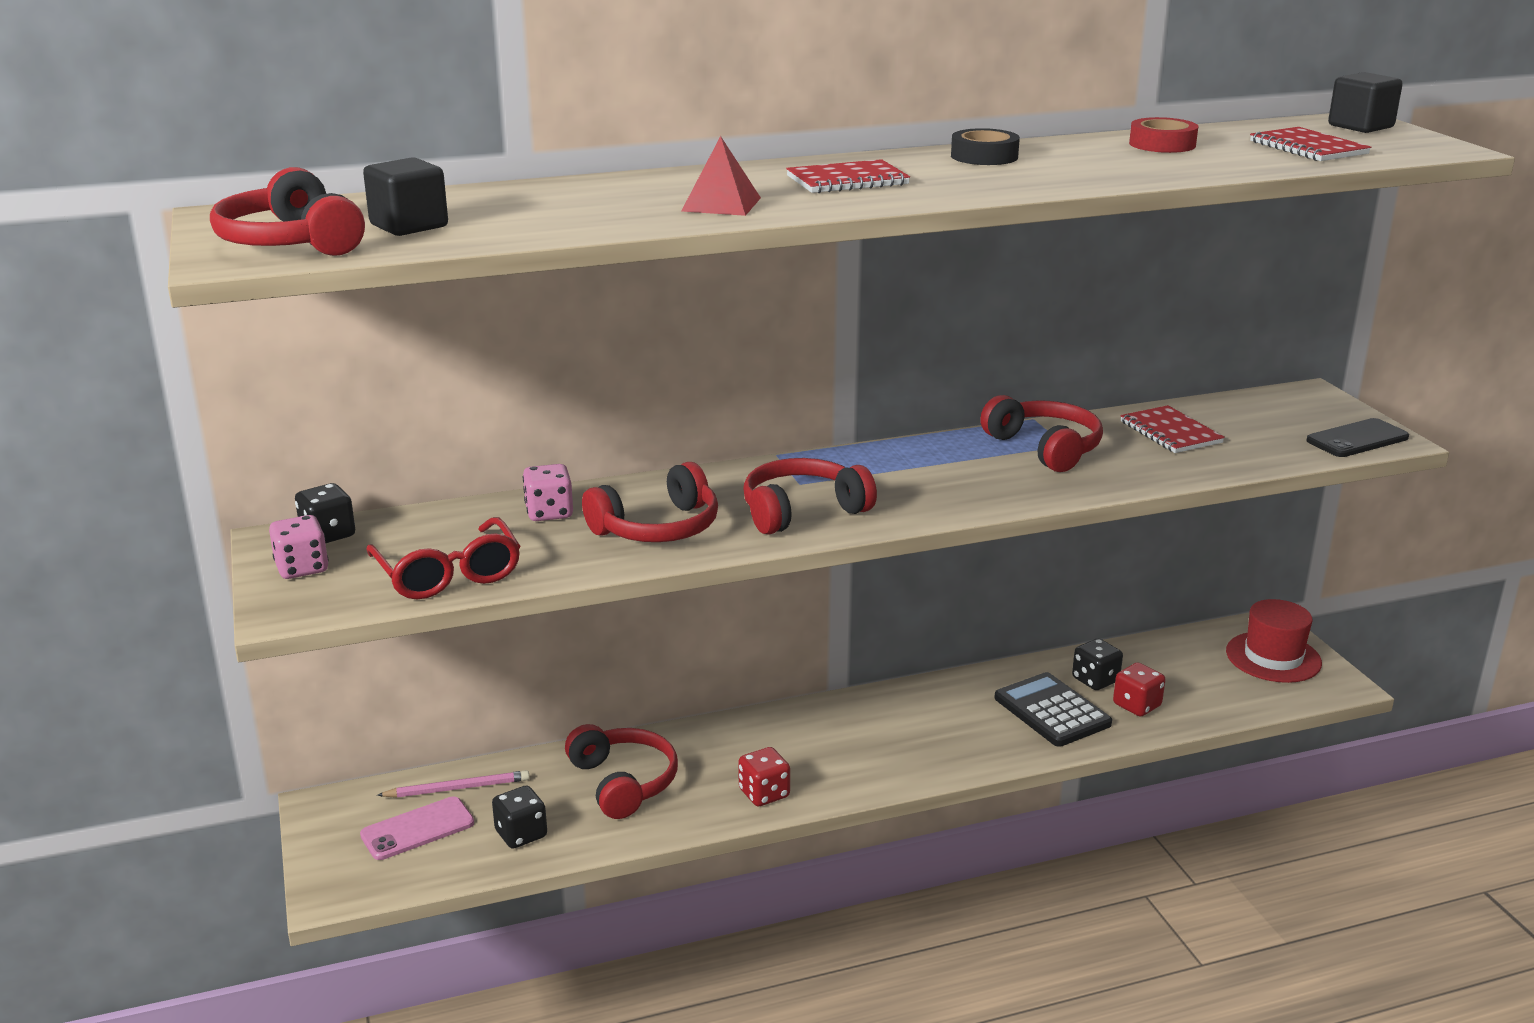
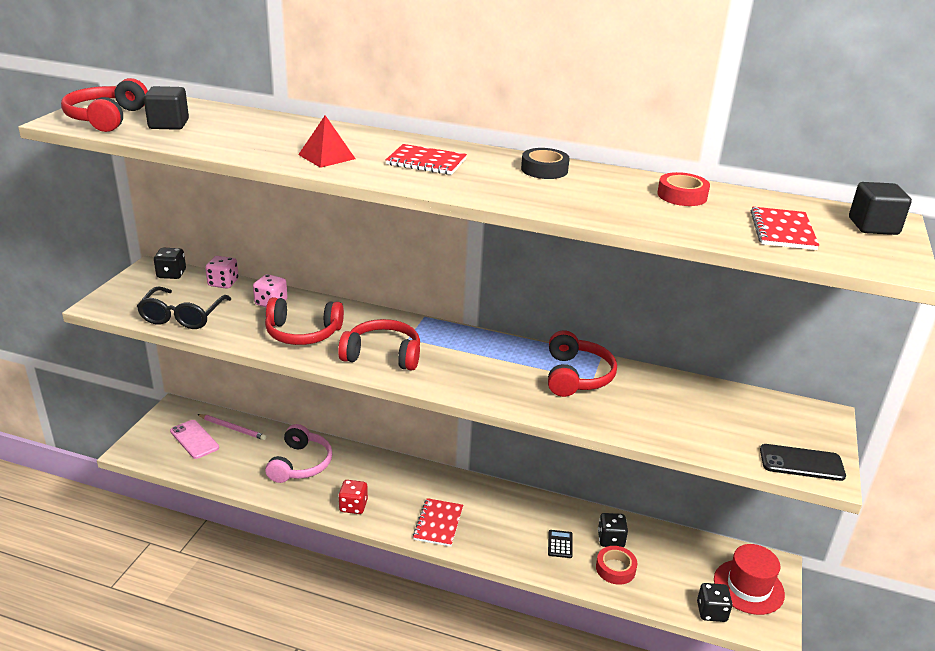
camera: 35 degrees right, 5 degrees up
pink dice [269,515,329,579] -> pink dice moved to [205,256,239,289]
pink phone [360,797,474,860] -> pink phone turned 45 degrees clockwise [170,420,219,459]
red glasses [366,517,520,599] -> black glasses [137,286,231,329]
black dice [492,786,547,849] -> black dice moved to [697,583,733,622]
red headphones [565,724,678,819] -> pink headphones [265,424,332,483]
black calculator [994,672,1112,747] -> black calculator [548,530,573,558], size x0.49
red dice [1113,662,1165,717] -> red tape [596,546,637,585]
red notebook [1120,405,1225,453] -> red notebook moved to [413,498,463,547]

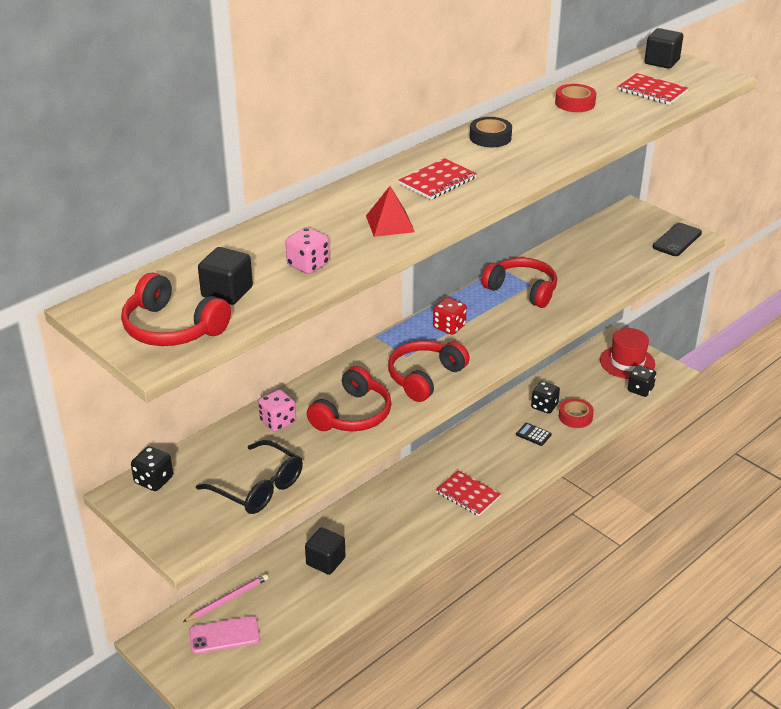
camera: 60 degrees left, 5 degrees up
pink dice [205,256,239,289] -> pink dice moved to [285,227,329,274]
pink headphones [265,424,332,483] -> black cube [305,527,345,575]
red dice [338,480,368,514] -> red dice moved to [433,297,467,335]

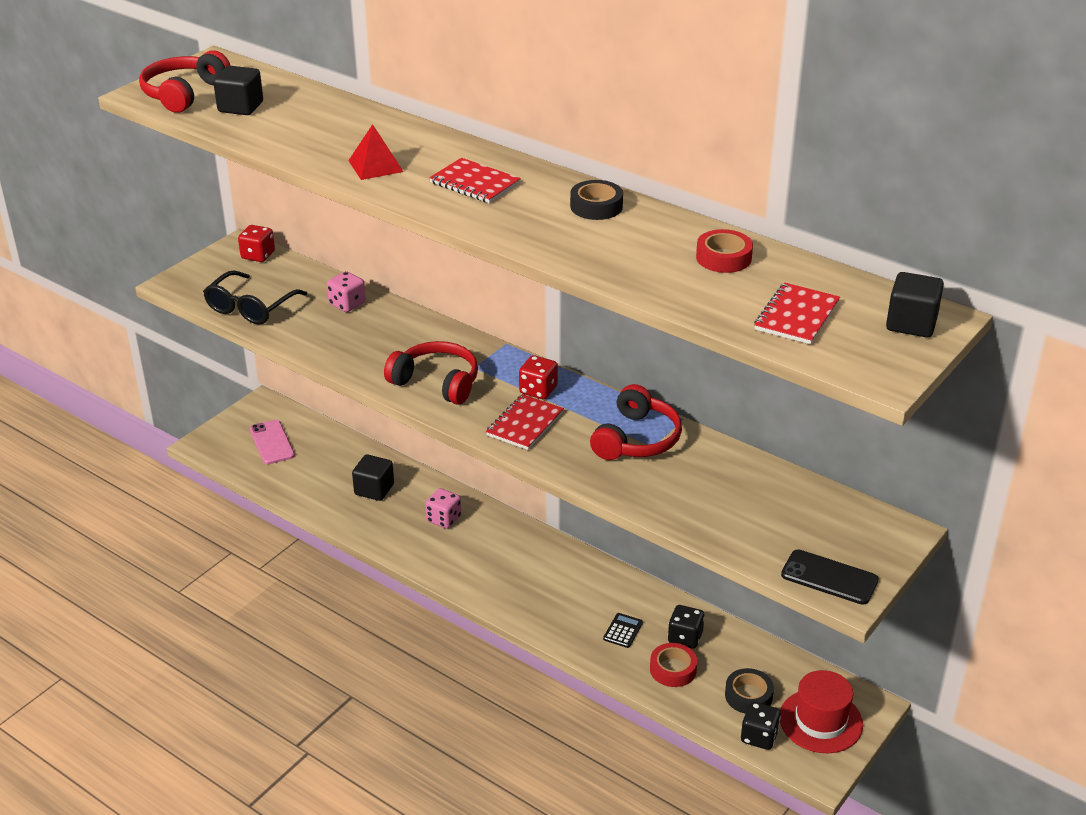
camera: 80 degrees right, 0 degrees up
black dice [131,446,173,491] -> red dice [238,225,275,262]
pink pencil [183,574,268,622] -> none
pink dice [285,227,329,274] -> pink dice moved to [425,488,461,529]
red headphones [307,366,391,431] -> none
red notebook [436,470,501,516] -> red notebook moved to [486,394,564,450]
none -> black tape [725,668,774,714]

